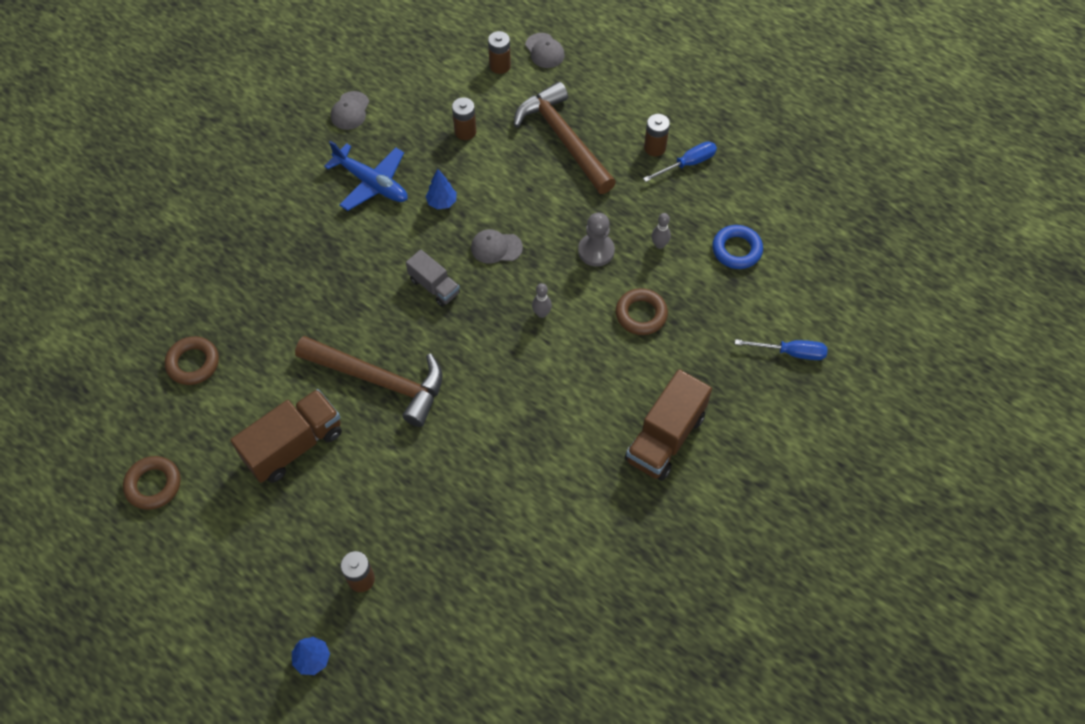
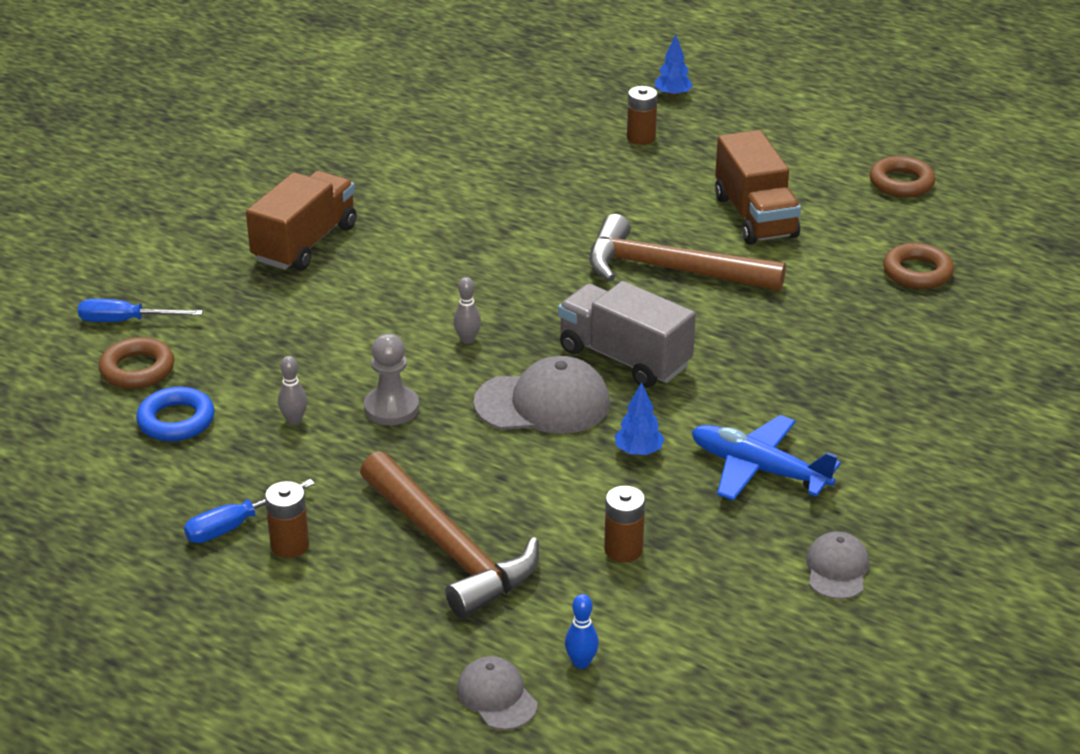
camera: 175 degrees right, 25 degrees down
brown truck [230,389,342,483] -> brown truck turned 60 degrees counterclockwise [715,130,801,244]
grey truck [406,249,460,307] -> grey truck [558,281,696,388], size x1.69
grey cap [471,229,523,264] -> grey cap [473,356,610,434], size x1.74
brown battery [488,31,511,74] -> blue bowling pin [565,594,599,669]
brown ring [616,288,668,335] -> brown ring moved to [99,337,174,389]

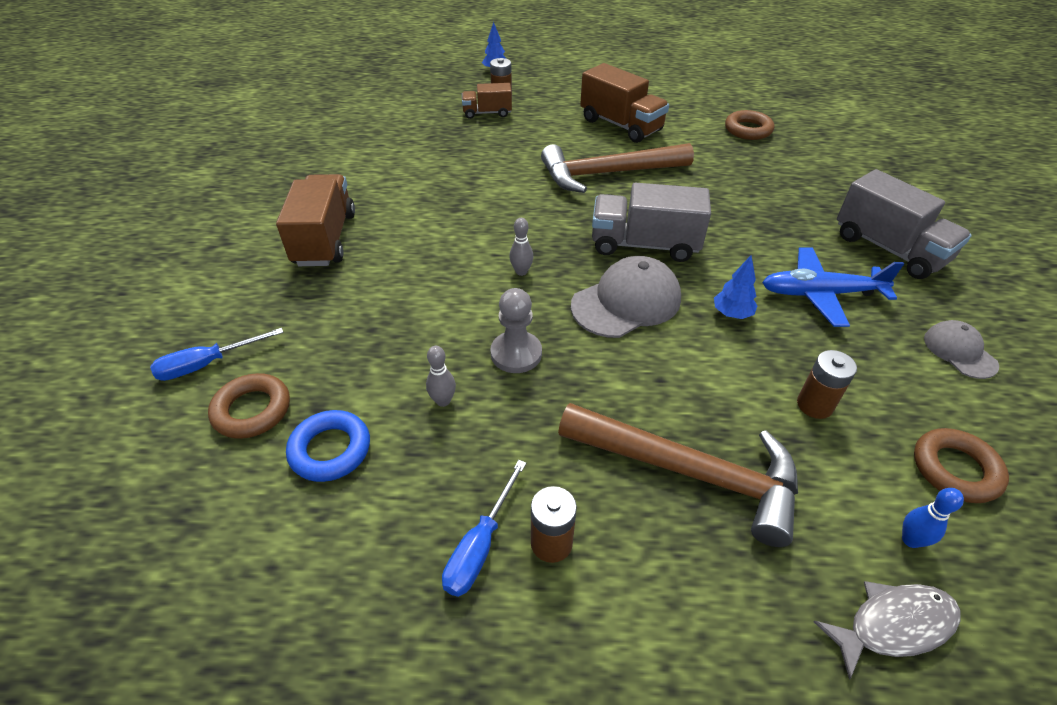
camera: 30 degrees left, 10 degrees up
grey cap [457,656,538,730] -> grey fish [814,581,961,680]
brown ring [870,156,935,197] -> brown ring moved to [914,428,1009,503]
none -> brown truck [462,83,512,119]
none -> grey truck [837,169,972,279]

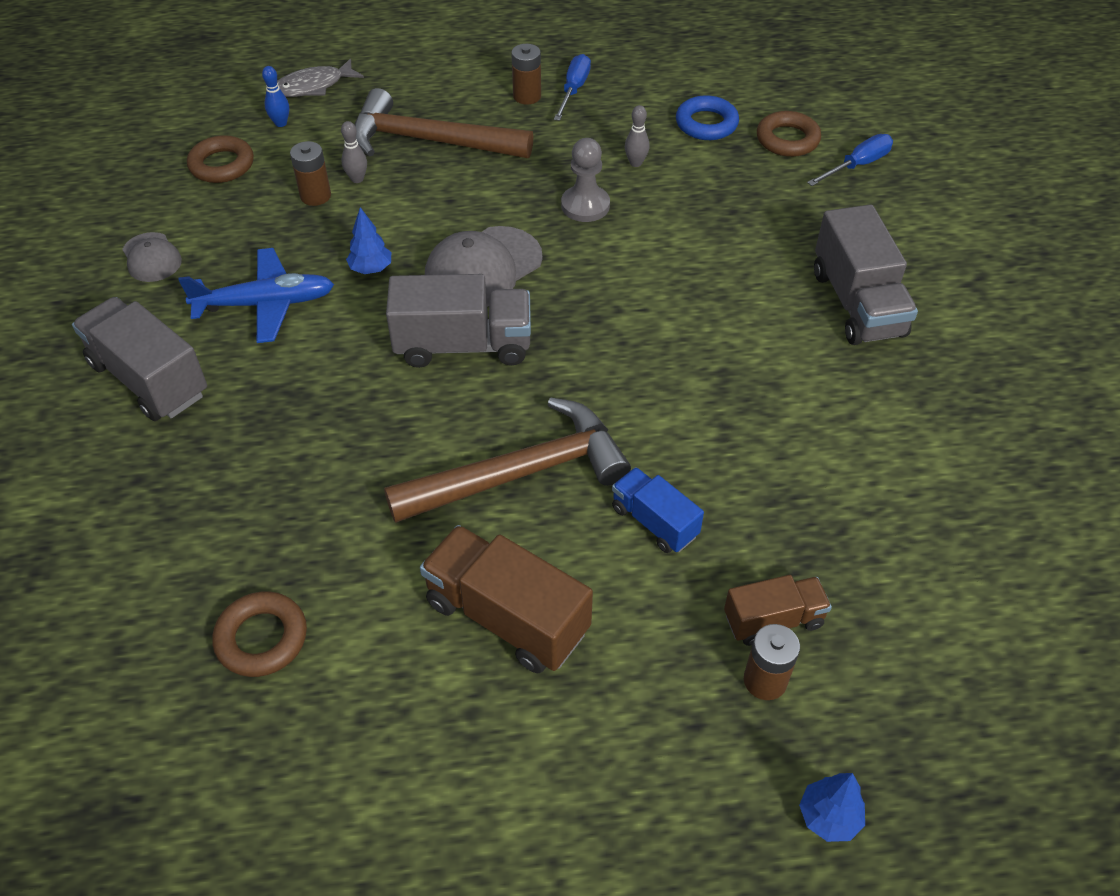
camera: 170 degrees right, 5 degrees up
brown truck [276,174,355,266] -> grey truck [814,204,918,345]
grey bowling pin [509,218,533,276] -> grey bowling pin moved to [341,121,367,183]
none -> blue truck [612,467,704,553]

